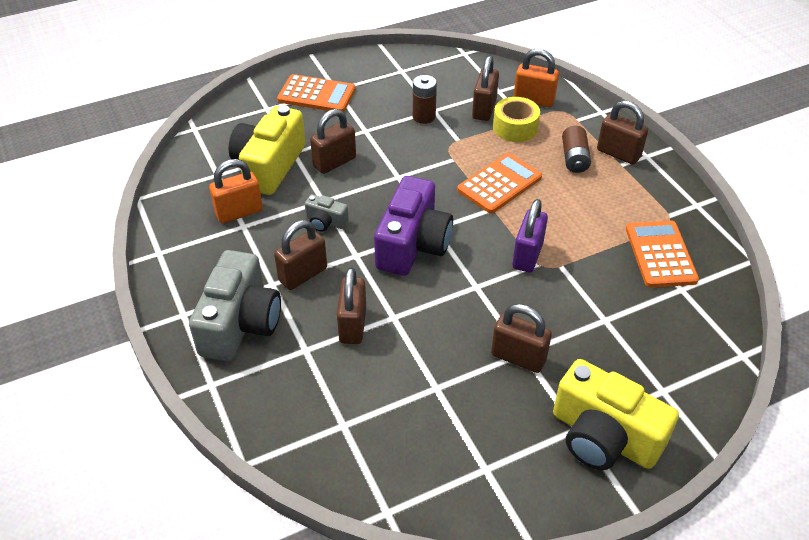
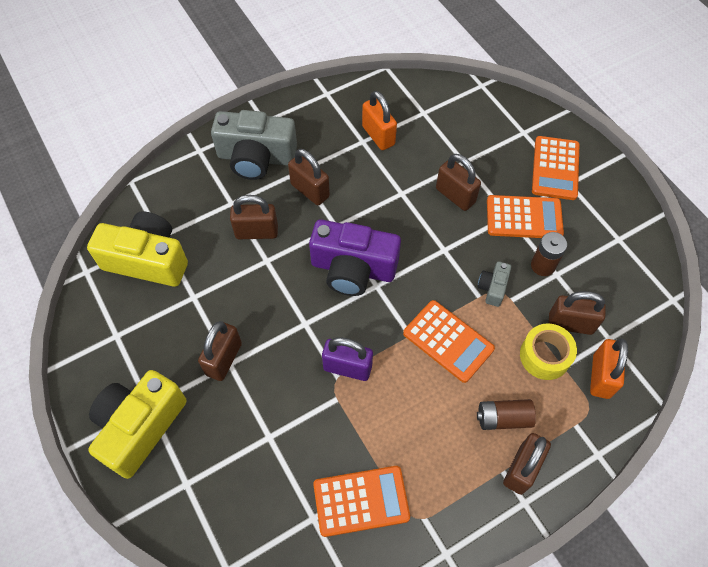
camera: 85 degrees right, 15 degrees up
yellow camera [229,105,306,195] -> yellow camera moved to [87,211,188,287]
grey camera [305,194,349,232] -> grey camera moved to [478,261,511,307]
none -> orange calculator [487,195,564,238]

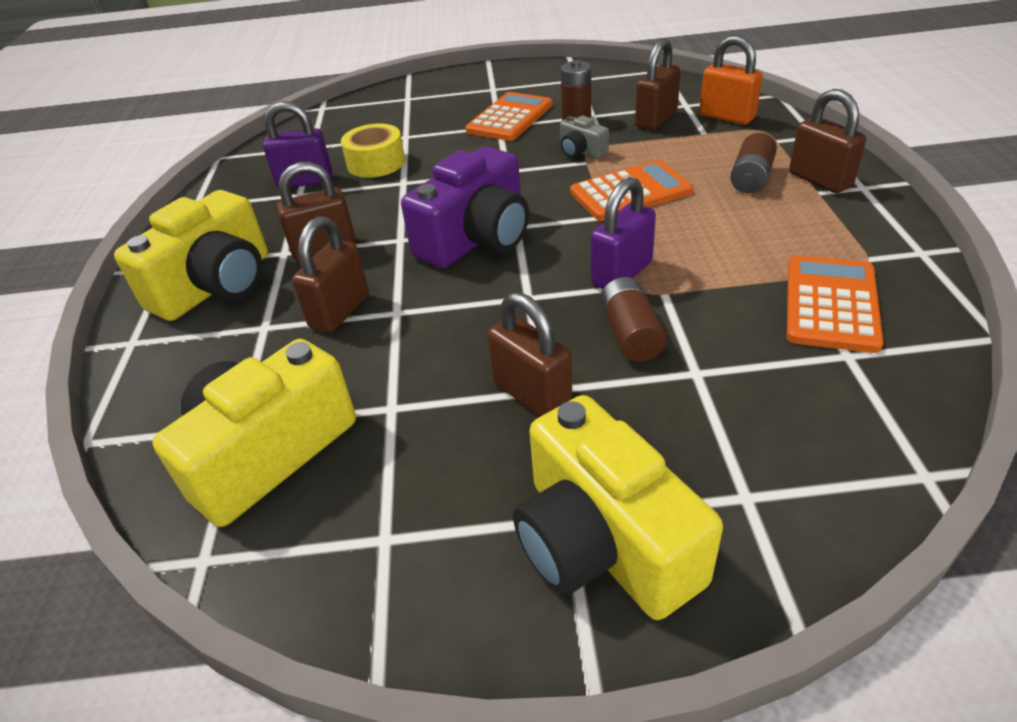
camera: 60 degrees left, 20 degrees down
grey camera [211,110,297,180] -> yellow camera [114,190,268,321]
orange padlock [362,91,397,150] -> purple padlock [263,101,332,188]
brown padlock [436,154,481,211] -> none
yellow tape [520,323,577,380] -> yellow tape moved to [341,124,405,178]
orange calculator [532,136,580,200] -> none
none -> brown battery [600,277,667,362]

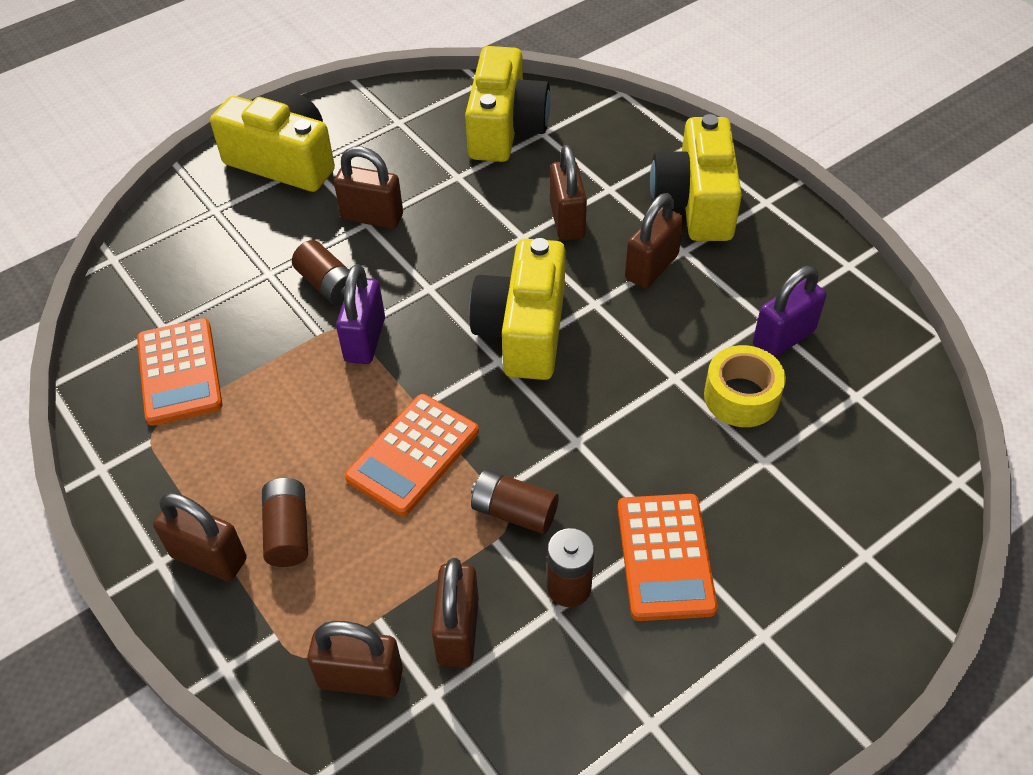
camera: 145 degrees right, 10 degrees up
purple camera [401,146,529,269] -> yellow camera [469,238,566,380]
grey camera [560,116,609,159] -> brown battery [471,469,559,534]
orange padlock [699,35,763,125] -> brown padlock [307,621,403,697]

